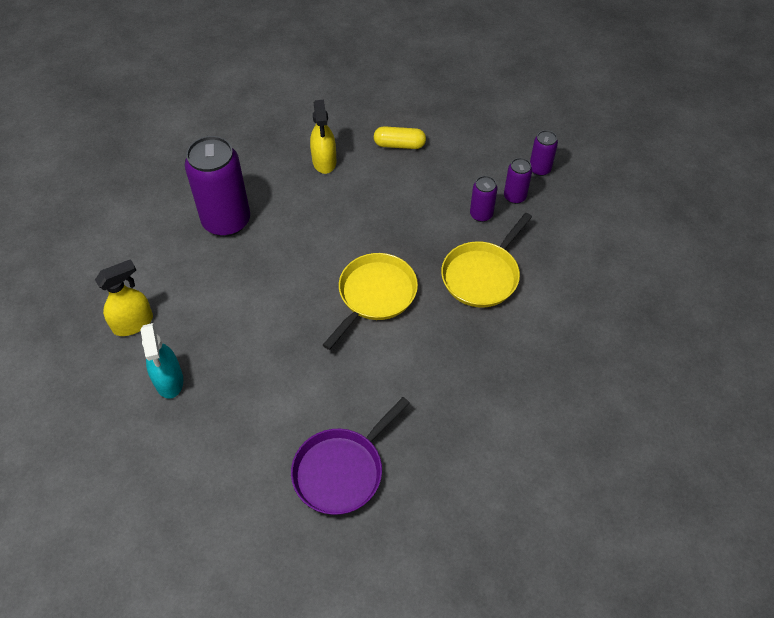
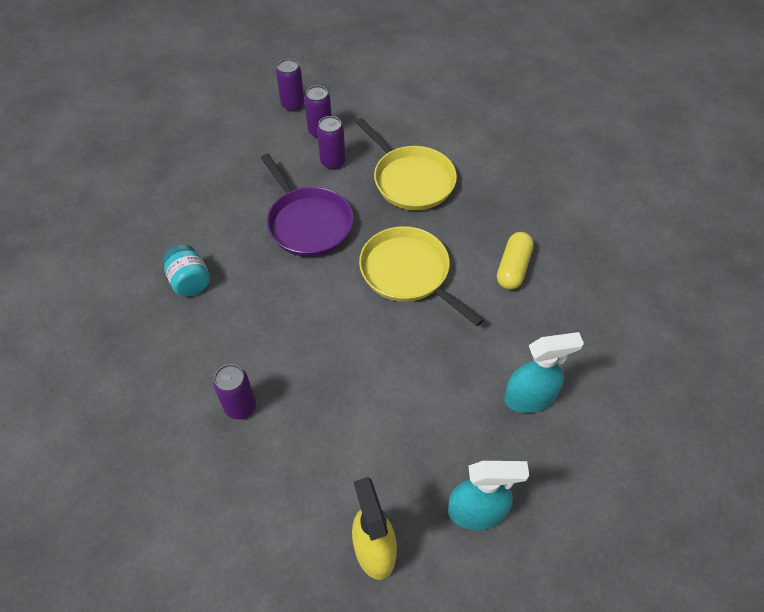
camera: 75 degrees left, 0 degrees up
purple can [185,136,250,237] -> purple can [213,364,256,419], size x0.48
purple pan [291,397,410,515] -> purple pan moved to [261,154,353,257]
yellow spray bottle [310,100,336,174] -> turquoise jar [163,245,210,296]
yellow capsule [374,126,426,149] -> yellow capsule moved to [497,232,534,290]
none -> turquoise spray bottle [504,332,584,413]

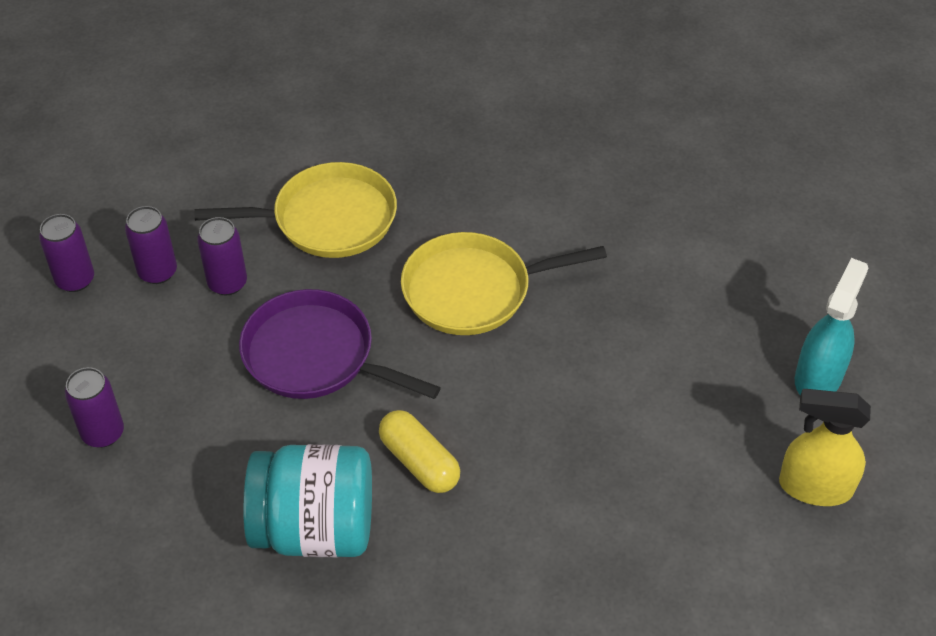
camera: 60 degrees left, 5 degrees down
turquoise jar [163,245,210,296] -> turquoise jar [243,444,372,558], size x1.79
purple can [213,364,256,419] -> purple can moved to [65,367,124,448]
purple pan [261,154,353,257] -> purple pan turned 150 degrees counterclockwise [239,289,441,399]
yellow capsule [497,232,534,290] -> yellow capsule moved to [379,410,460,493]
turquoise spray bottle [504,332,584,413] -> none

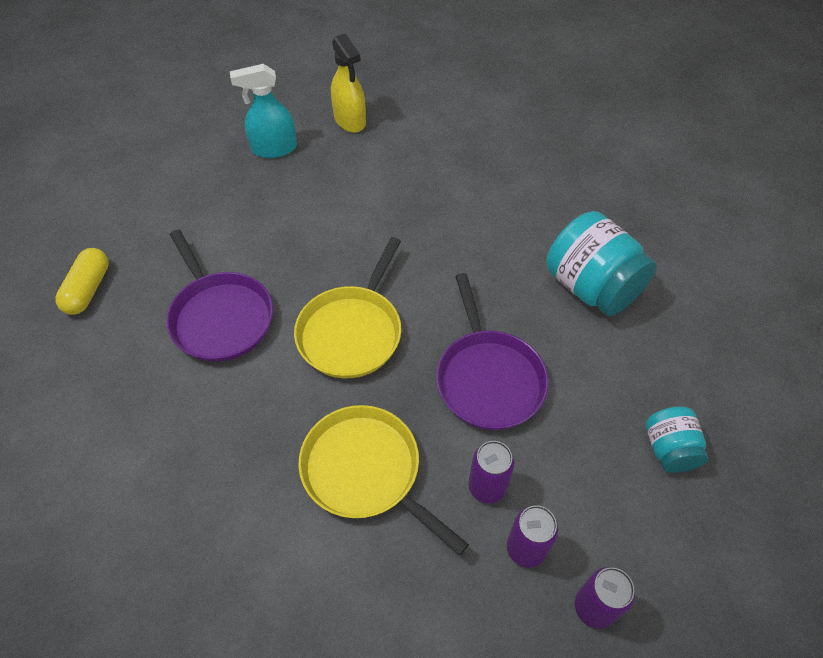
camera: 130 degrees left, 5 degrees up
purple can [65,367,124,448] -> turquoise jar [646,406,708,473]
yellow capsule [379,410,460,493] -> yellow capsule moved to [55,248,109,315]
yellow pan [401,232,607,335] -> yellow pan turned 75 degrees clockwise [294,237,401,379]
none -> purple pan [166,229,273,362]

